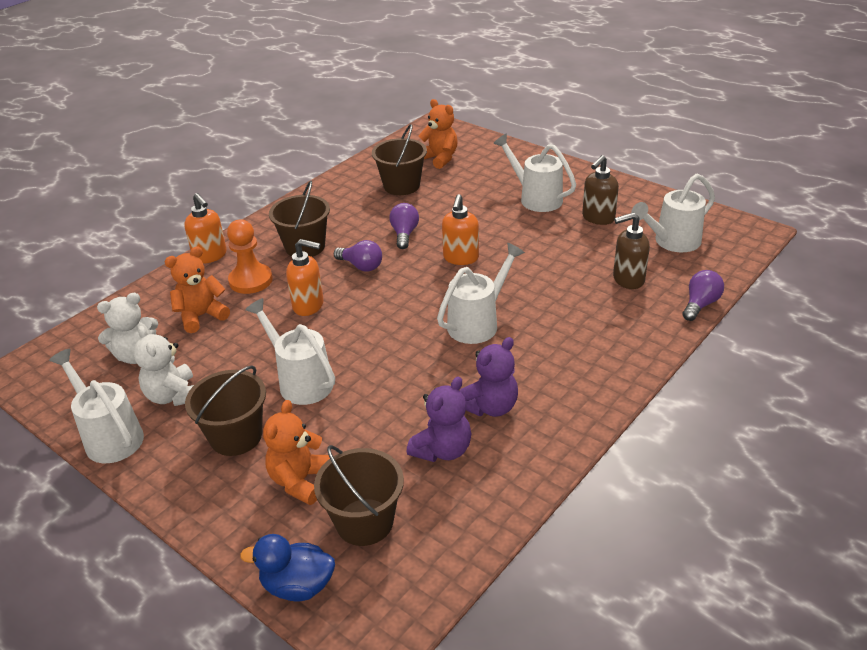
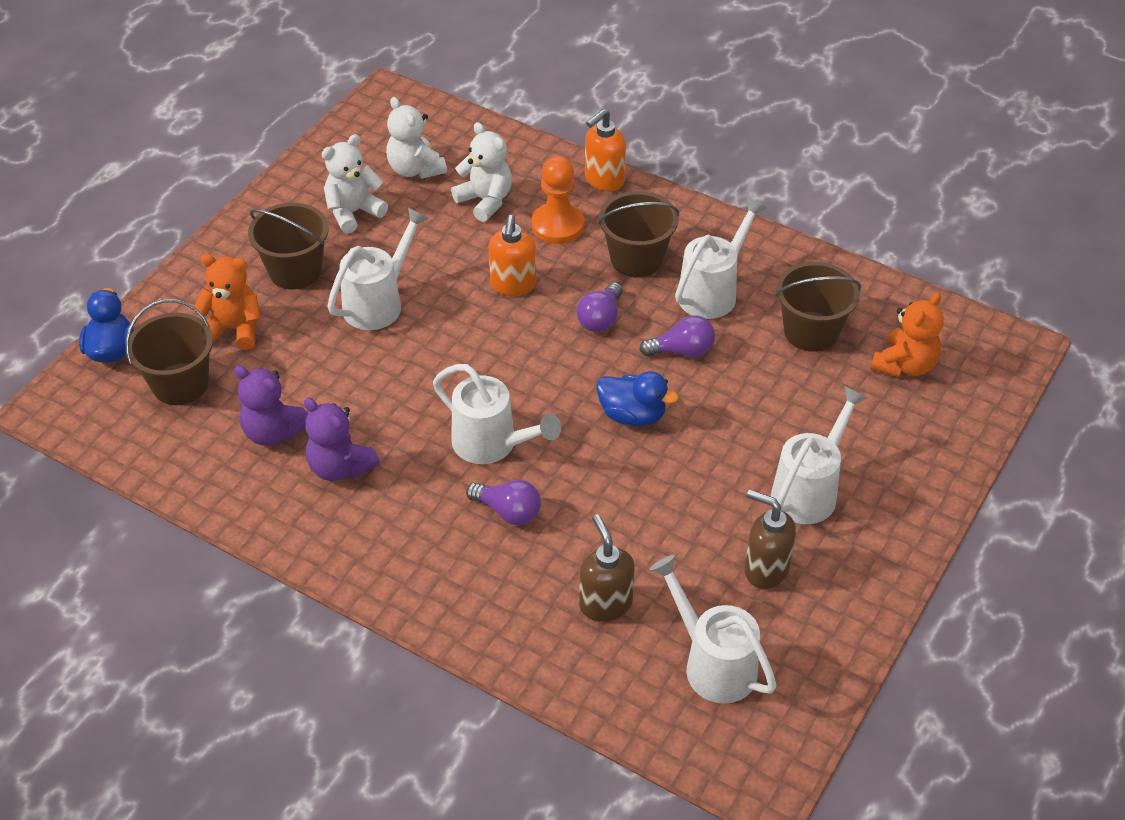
camera: 80 degrees right, 10 degrees up
white watering can [49,349,144,463] -> white watering can moved to [675,197,767,319]
orange teddy bear [165,246,230,333] -> white teddy bear [451,122,512,222]
orange soap dispenser [442,194,479,265] -> blue duck [596,371,679,426]
purple light bulb [682,270,724,321] -> purple light bulb moved to [466,480,541,525]

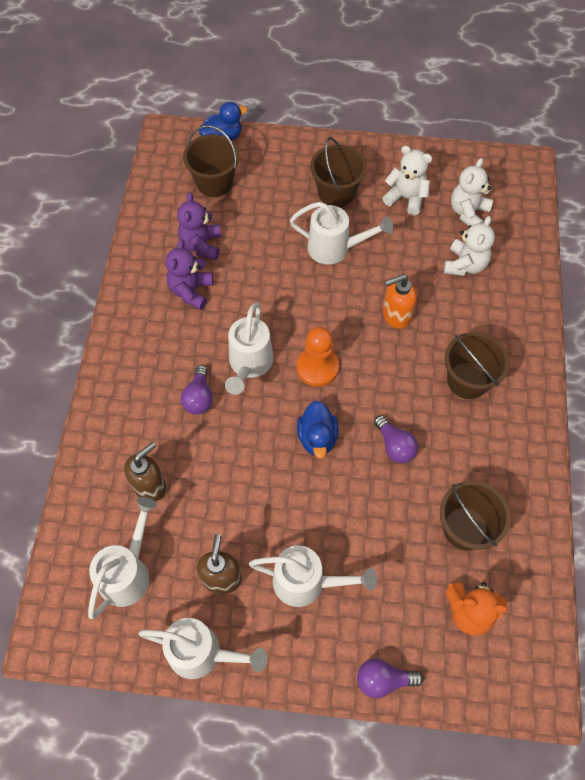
camera: 65 degrees right, 15 degrees up
orange teddy bear [193,254,261,350] -> none
orange pawn [532,156,584,244] -> orange pawn moved to [297,327,339,387]
purple light bulb [577,282,623,332] -> purple light bulb moved to [357,659,423,698]
orange soap dispenser [585,109,626,191] -> none
white watering can [675,197,767,319] -> white watering can moved to [139,618,267,679]

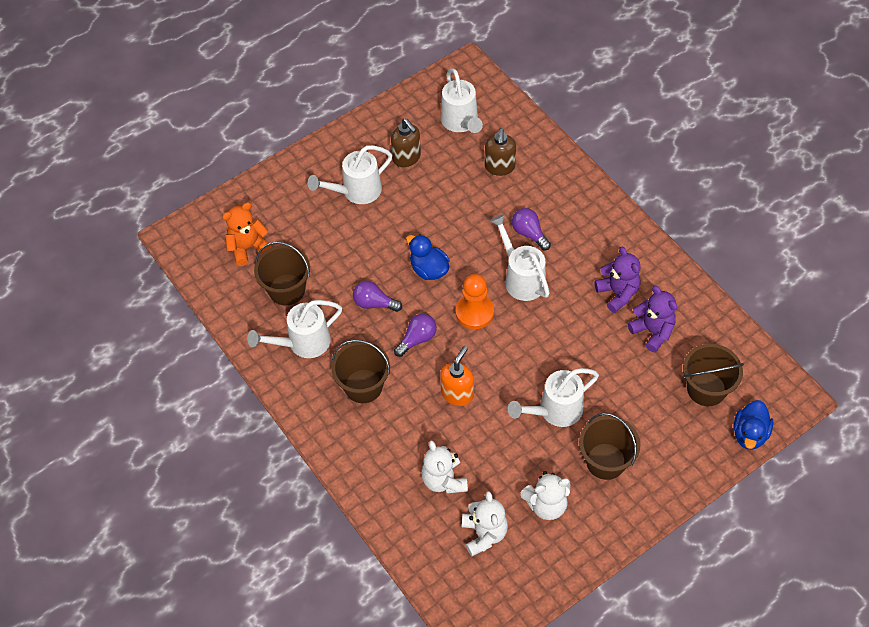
camera: 140 degrees right, 5 degrees down
white watering can [139,618,267,679] -> white watering can moved to [247,300,342,358]
purple light bulb [357,659,423,698] -> purple light bulb moved to [394,314,437,357]

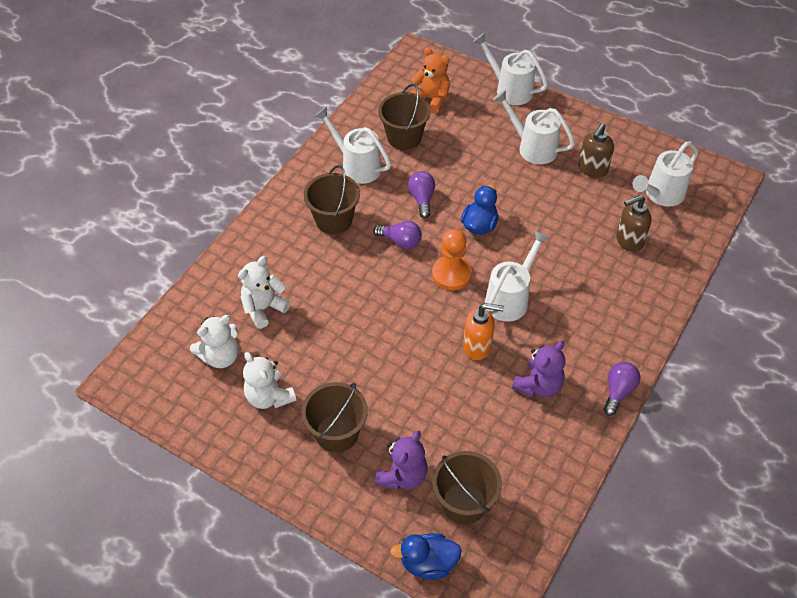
camera: 65 degrees right, 5 degrees down
orange soap dispenser [440,346,474,406] -> orange soap dispenser moved to [463,303,504,360]
white watering can [508,368,599,427] -> white watering can moved to [473,33,548,105]
purple light bulb [512,208,551,250] -> purple light bulb moved to [604,362,640,416]
purple teddy bear [628,286,677,352] -> purple teddy bear moved to [375,431,428,490]

